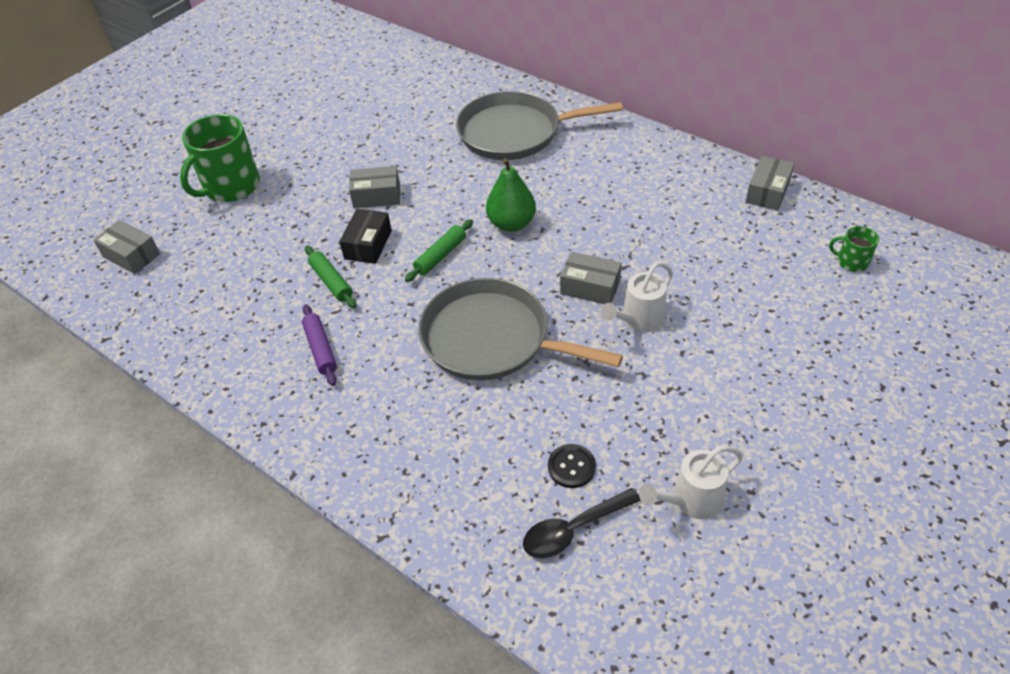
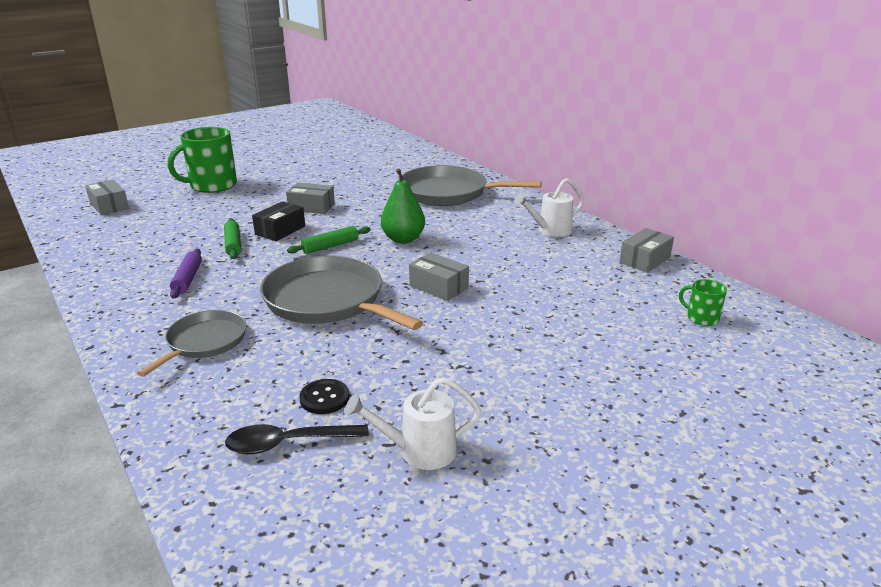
camera: 15 degrees right, 20 degrees down
white watering can [601,262,673,332] -> white watering can moved to [515,178,584,237]
none -> grey pan [137,310,246,377]

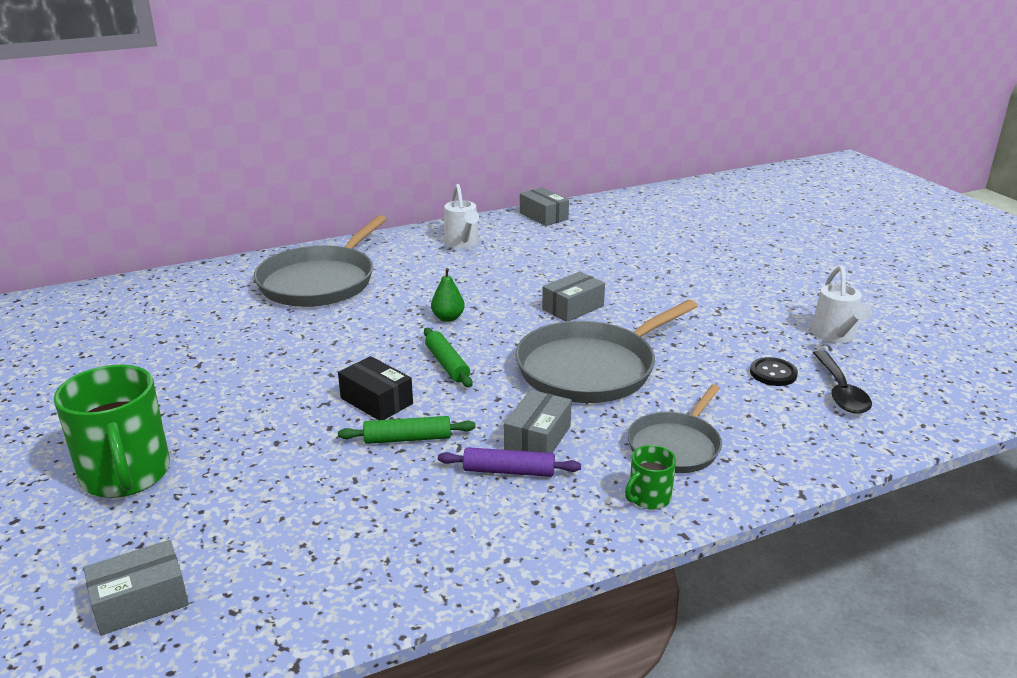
camera: 80 degrees left, 0 degrees up
grey pan [137,310,246,377] -> grey pan turned 90 degrees counterclockwise [627,384,722,473]
grey box [286,183,335,214] -> grey box moved to [504,390,572,453]
green pear [381,169,425,243] -> green pear [431,268,465,322], size x0.61
green mug [679,279,727,326] -> green mug moved to [625,445,676,510]

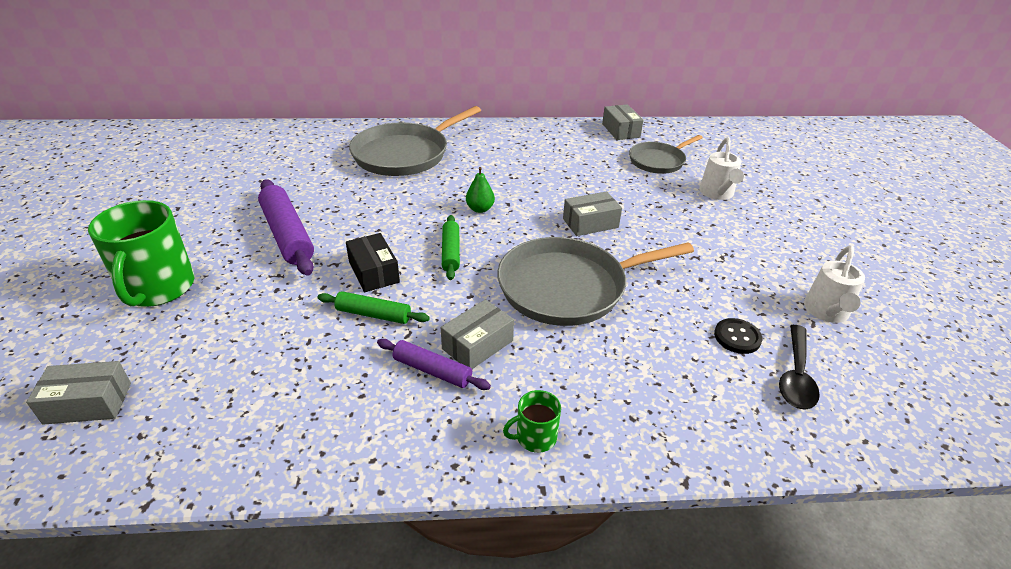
camera: 20 degrees right, 10 degrees up
white watering can [444,184,479,248] -> white watering can moved to [699,137,744,200]
grey pan [627,384,722,473] -> grey pan moved to [629,135,703,174]
none -> purple rolling pin [258,179,314,276]

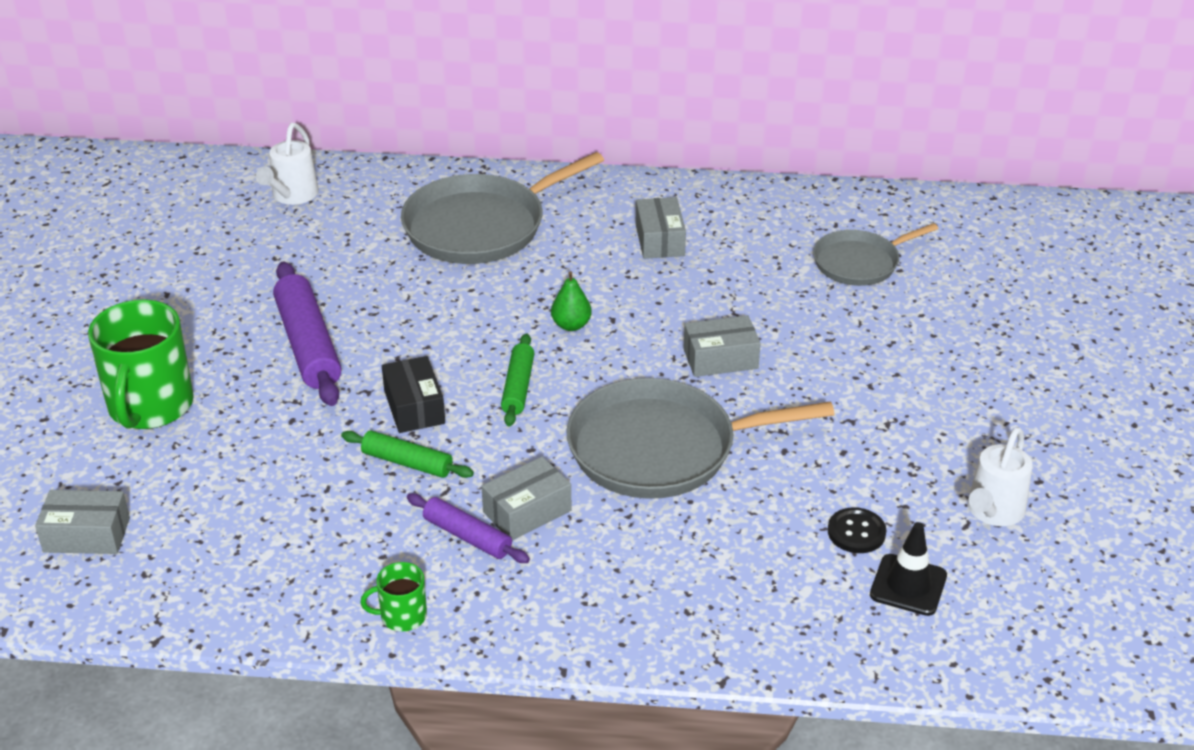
camera: 10 degrees right, 0 degrees up
green mug [503,390,561,453] -> green mug moved to [360,562,427,631]
grey box [602,104,644,140] -> grey box moved to [636,197,686,259]
white watering can [699,137,744,200] -> white watering can moved to [256,123,319,205]
black spoon [779,325,820,410] -> black traffic cone [870,522,947,616]

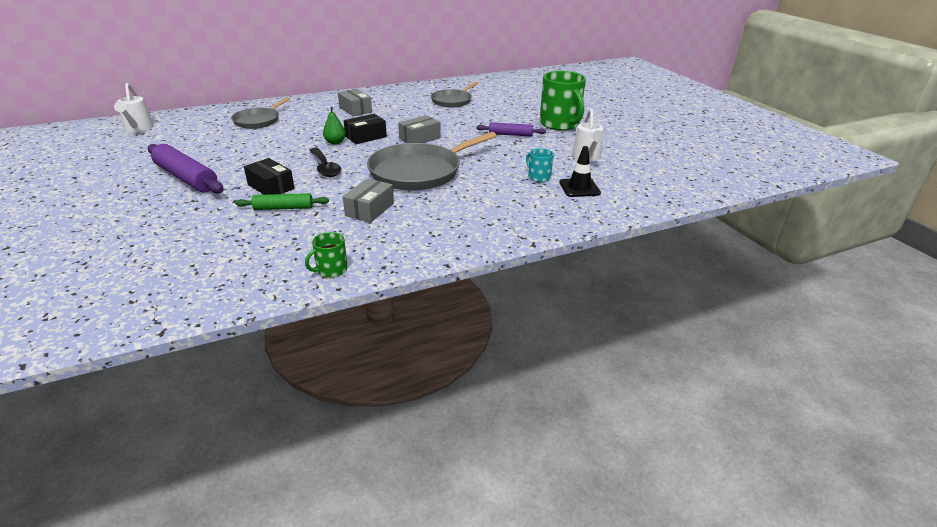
camera: 30 degrees left, 5 degrees down
grey box [35,490,130,554] -> none
green mug [88,300,194,429] -> green mug moved to [540,71,586,130]
grey pan [401,152,604,264] -> grey pan [231,97,290,129], size x0.59
purple rolling pin [407,493,530,563] -> purple rolling pin moved to [476,122,546,137]
green rolling pin [501,333,534,426] -> black spoon [310,148,341,177]
black button [828,507,886,553] -> turquoise mug [526,148,554,182]
none -> black box [344,114,387,144]

